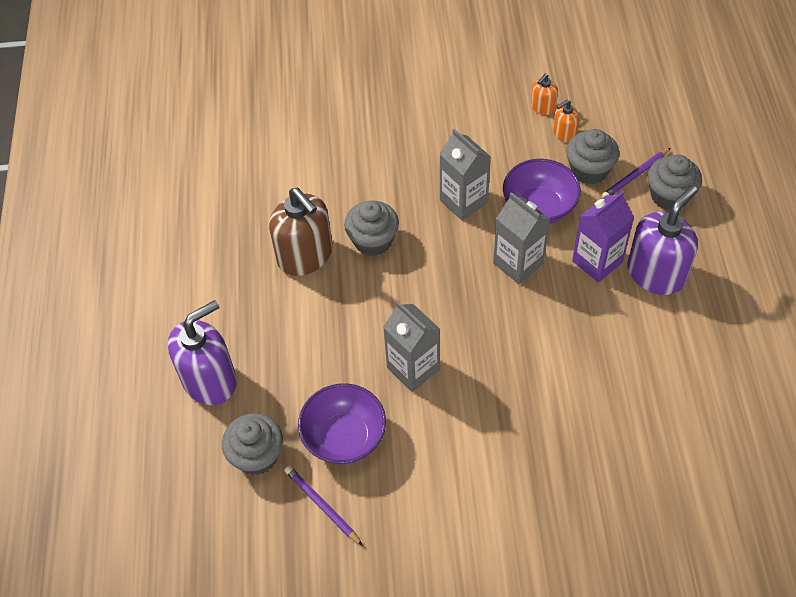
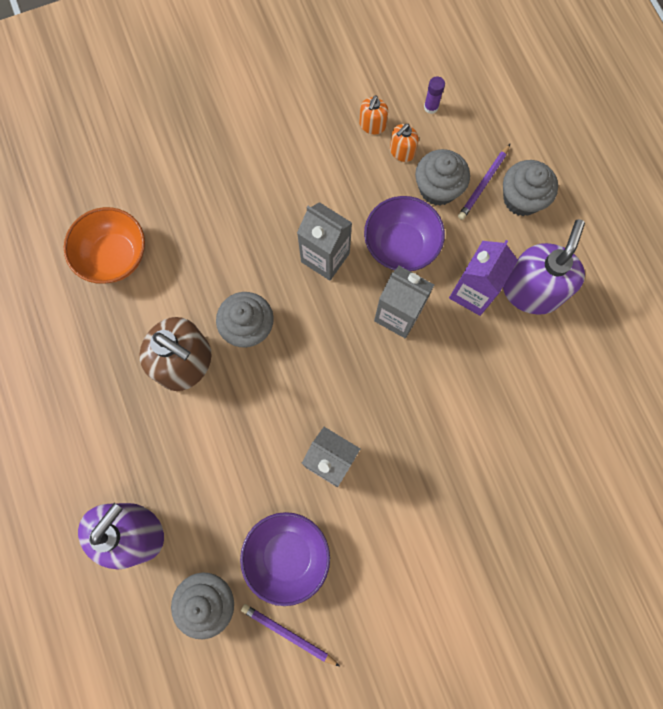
camera: 20 degrees left, 20 degrees up
none -> orange bowl [64,207,145,284]
none -> purple glue stick [424,76,445,114]

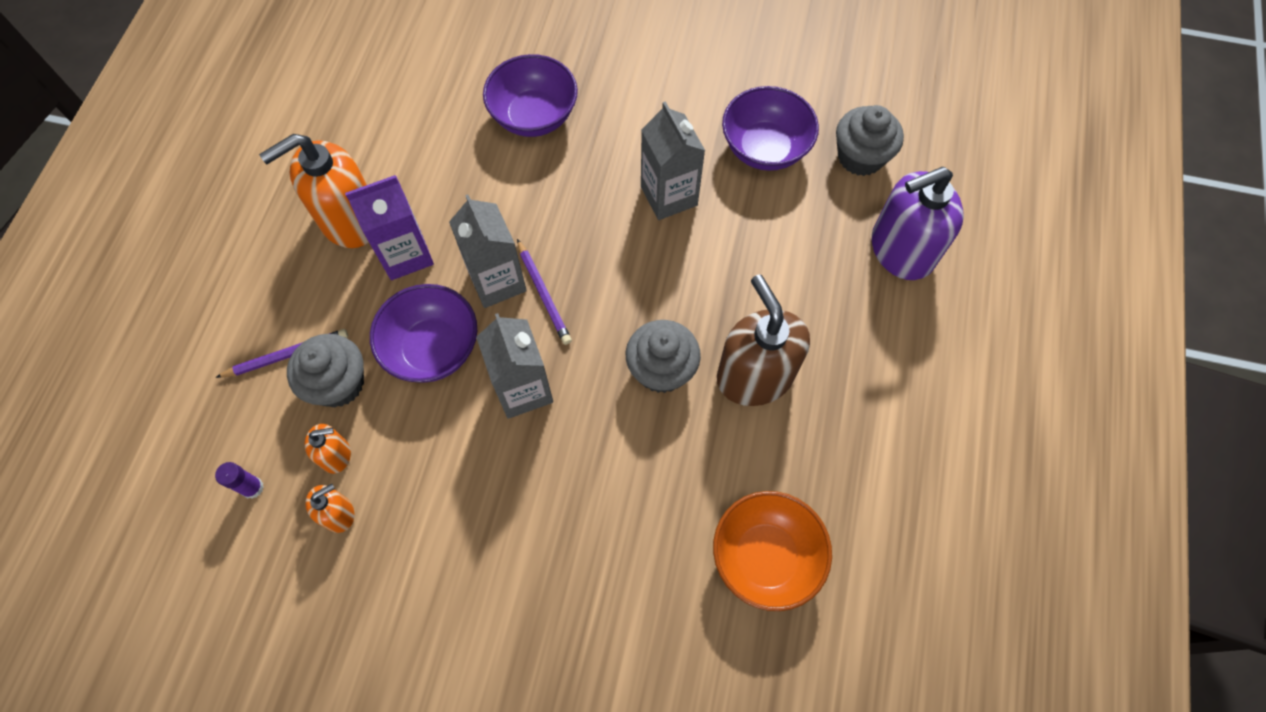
camera: 145 degrees left, 10 degrees down
purple pencil [241,604,340,666] -> purple pencil moved to [517,239,572,345]
grey cupcake [503,160,558,216] -> none
purple soap dispenser [503,219,585,315] -> orange soap dispenser [259,134,369,248]
none -> purple bowl [483,54,578,137]

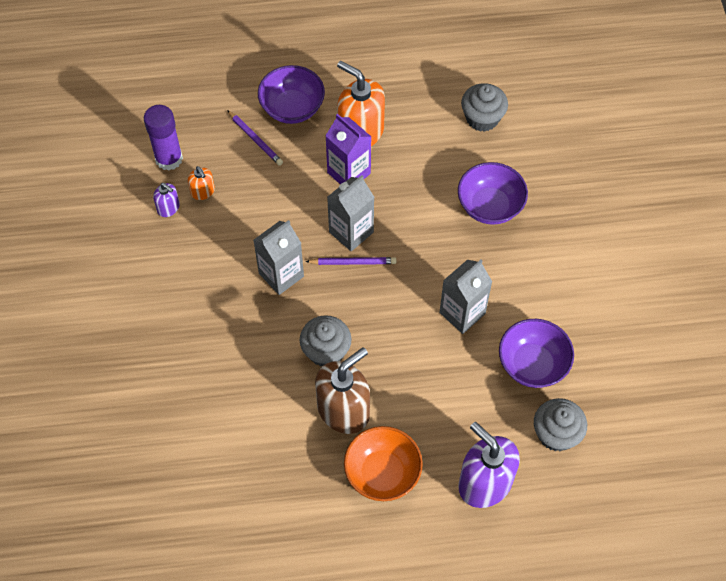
camera: 70 degrees right, 5 degrees down
purple glue stick [215,462,264,499] -> purple glue stick [144,105,183,171], size x2.04
grey cupcake [287,334,364,407] -> grey cupcake moved to [461,83,508,132]
orange soap dispenser [305,484,354,533] -> purple soap dispenser [153,183,180,217]
purple bowl [370,284,477,383] -> purple bowl moved to [258,65,325,124]
purple pencil [517,239,572,345] -> purple pencil turned 135 degrees counterclockwise [305,257,396,265]
orange bowl [713,491,832,611] -> orange bowl moved to [344,426,423,501]

